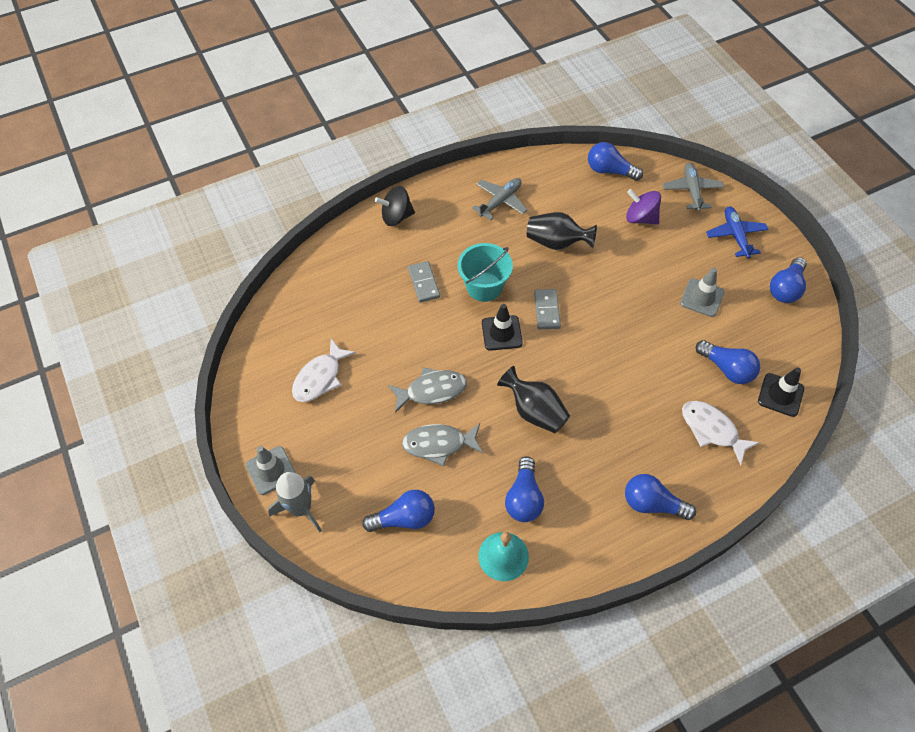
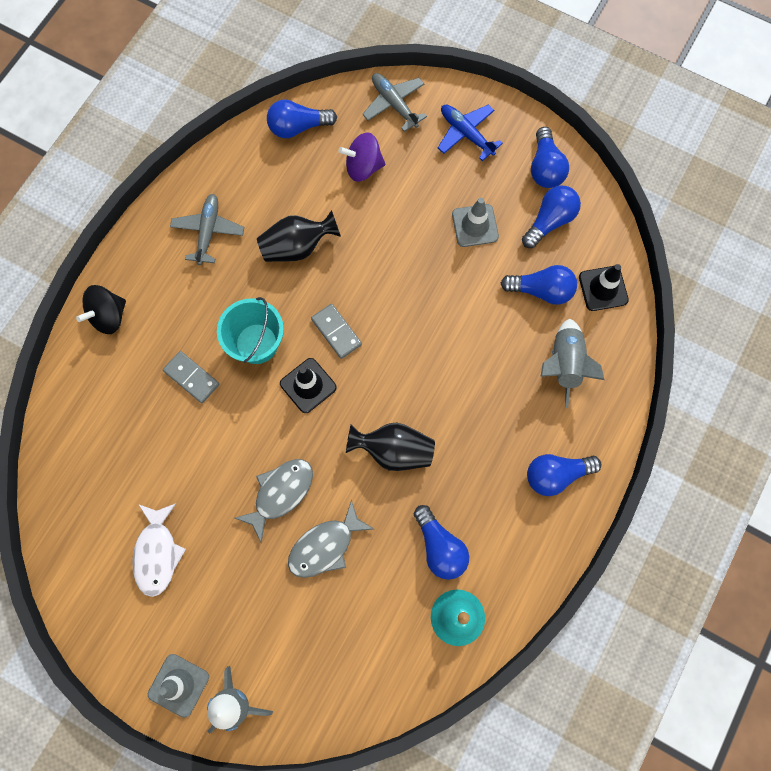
camera: 35 degrees left, 15 degrees up
blue light bulb [362,490,435,532] -> blue light bulb moved to [522,186,581,248]
white fish [682,401,760,466] -> grey rocket [540,319,604,408]

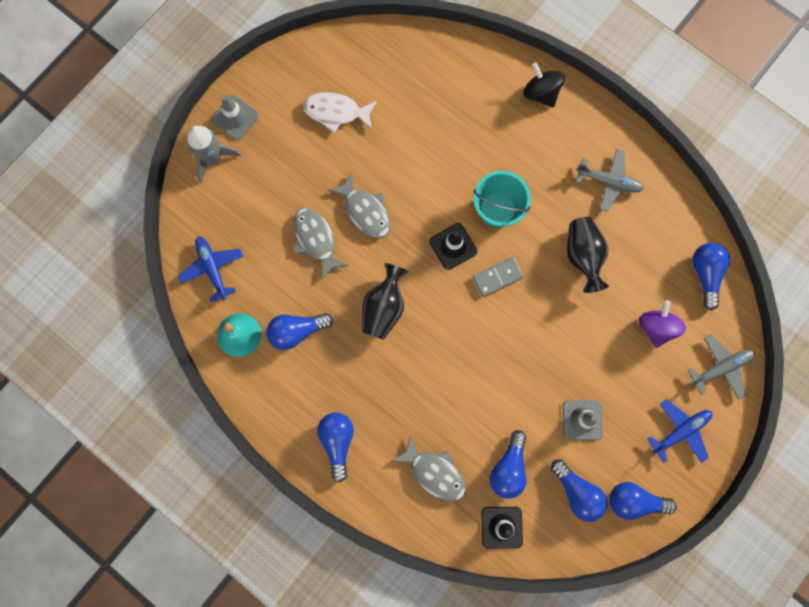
camera: 100 degrees right, 5 degrees up
grey domino [163,351,220,403] -> none
grey rocket [540,319,604,408] -> grey fish [392,435,466,502]
none -> blue plane [178,237,243,302]

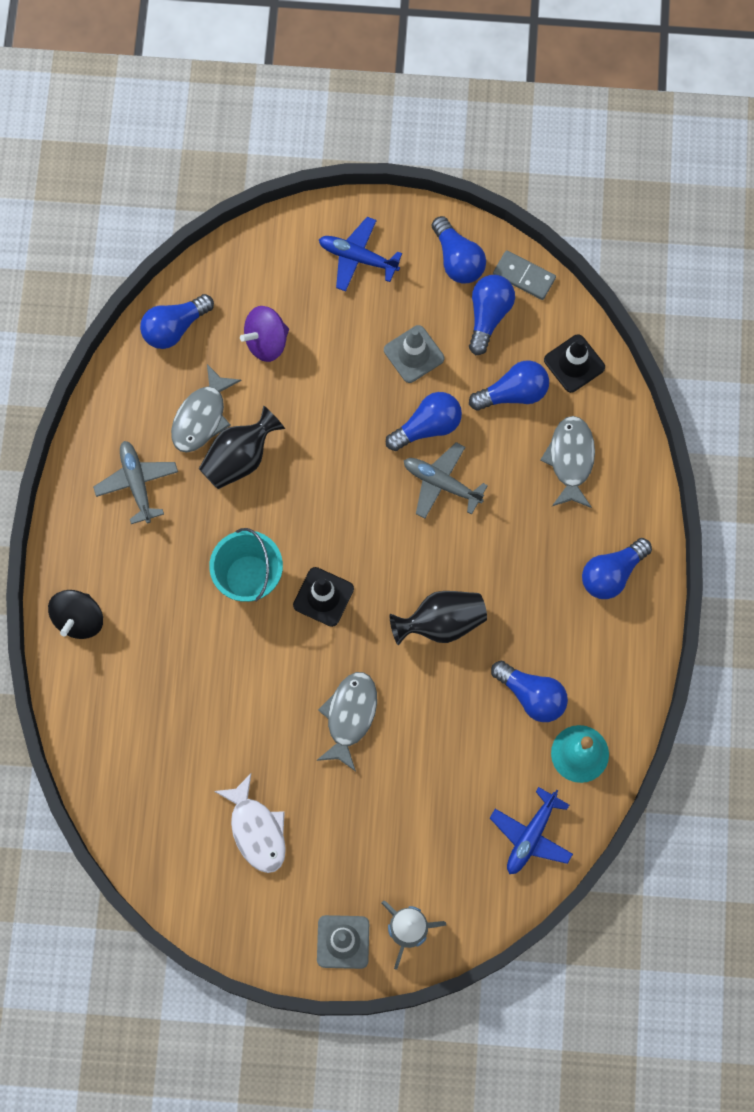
camera: 125 degrees left, 5 degrees down
grey fish [293,208,349,280] -> grey fish moved to [171,364,242,453]
grey domino [472,257,524,297] -> grey domino moved to [493,250,556,300]
grey plane [688,334,755,400] -> grey plane moved to [404,442,488,518]
none -> blue light bulb [386,392,462,451]

